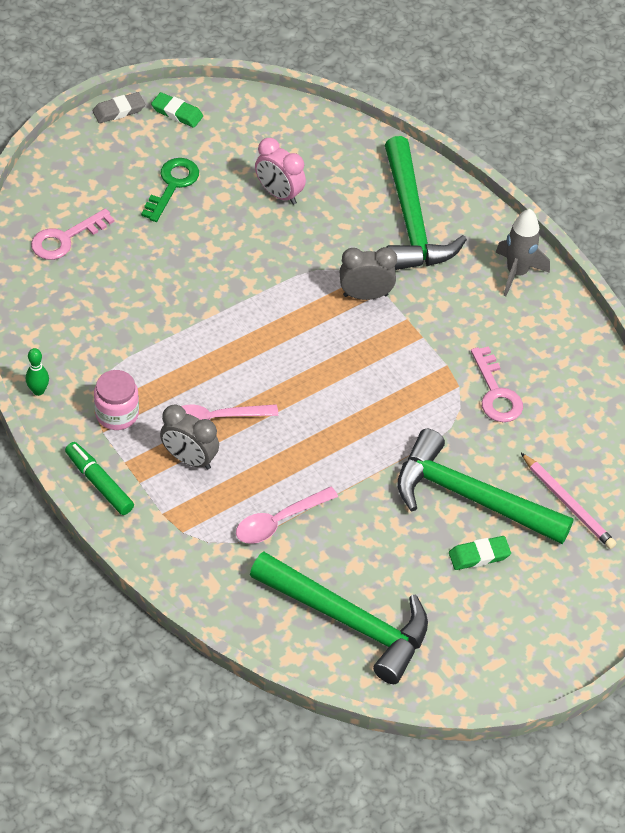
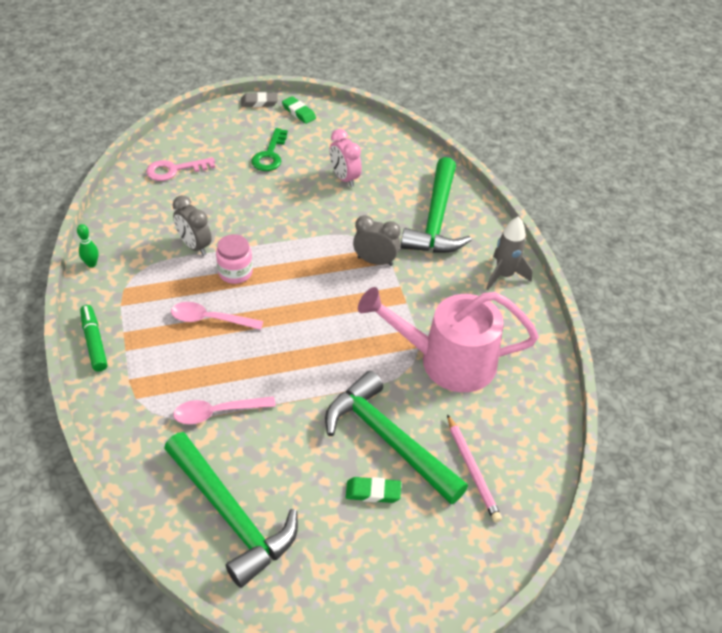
camera: 20 degrees right, 5 degrees down
pink jar [94,370,139,430] -> pink jar moved to [216,234,253,284]
green key [141,158,199,222] -> green key turned 150 degrees clockwise [251,128,288,171]
grey clock [160,404,219,470] -> grey clock moved to [173,195,212,256]
pink key [471,346,523,422] -> pink watering can [358,287,539,392]

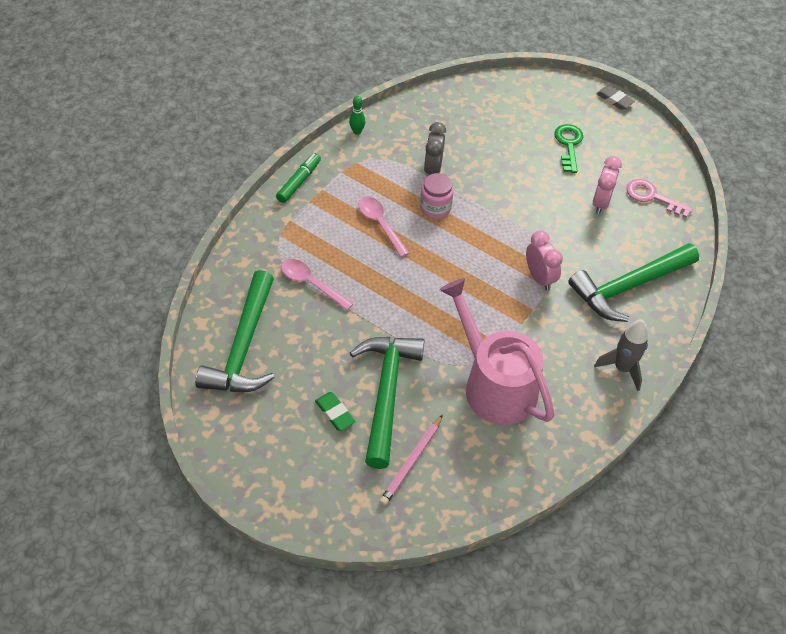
camera: 50 degrees right, 5 degrees up
pink key [146,157,215,181] -> pink key moved to [626,179,693,218]
green key [251,128,288,171] -> green key turned 120 degrees clockwise [554,124,583,173]
green eraser [282,96,316,124] -> none
grey clock [353,215,401,266] -> pink clock [526,230,563,291]

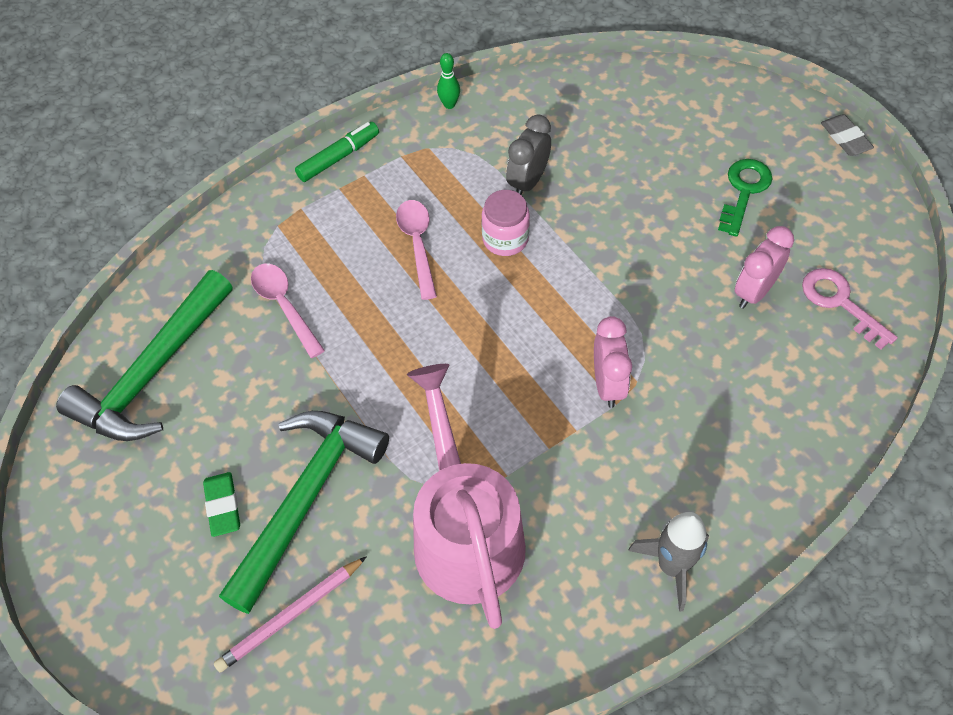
camera: 25 degrees right, 5 degrees up
green hammer [568,243,699,322] -> none

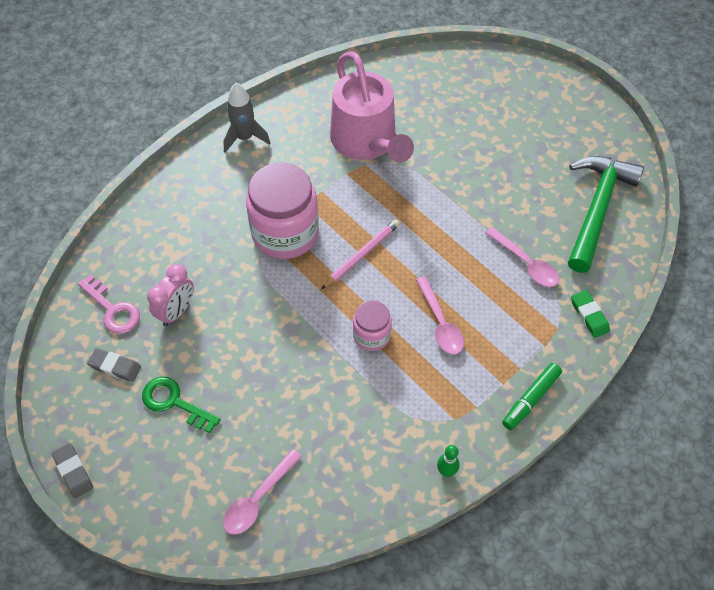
camera: 170 degrees right, 0 degrees up
green eraser [203,472,240,537] -> green eraser moved to [571,290,610,338]
pink pencil [214,557,366,672] -> pink pencil moved to [321,219,400,289]
green hammer [219,411,389,614] -> none
grey clock [506,114,551,195] -> none
pink clock [594,316,632,408] -> pink jar [246,163,319,259]
green key [718,159,772,237] -> green key turned 105 degrees clockwise [142,377,221,433]
none -> grey eraser [87,348,141,382]
none -> pink spoon [223,449,302,535]

